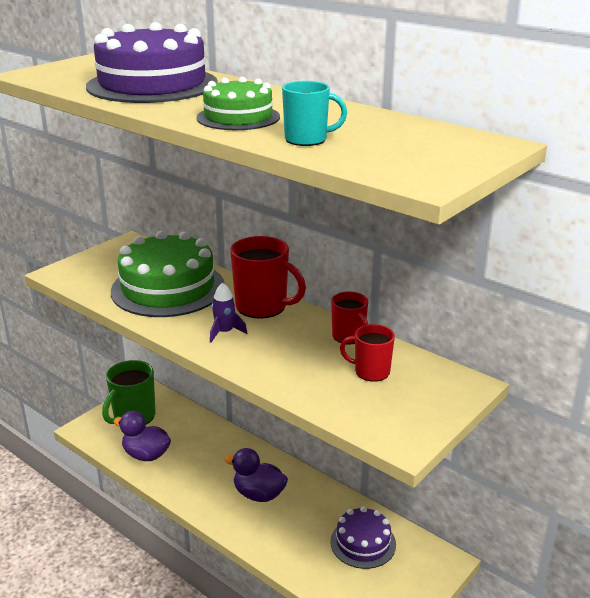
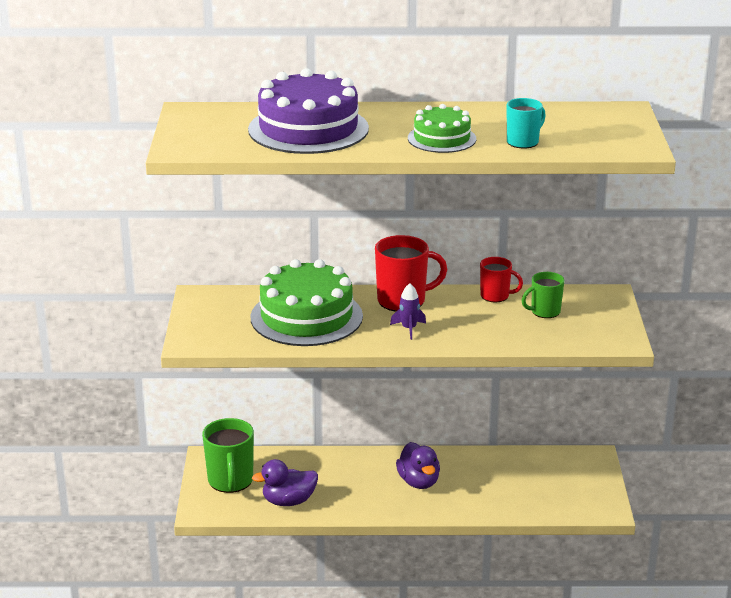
camera: 40 degrees left, 0 degrees up
purple duck [224,448,288,502] -> purple duck turned 90 degrees counterclockwise [396,442,440,489]
purple cake [330,506,396,569] -> none
red mug [340,324,395,382] -> green mug [522,272,565,318]

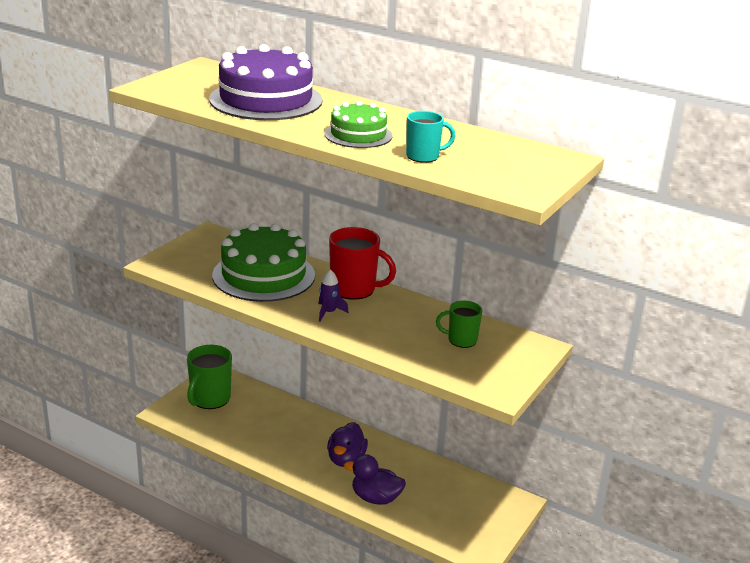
camera: 30 degrees right, 0 degrees up
purple duck [252,459,318,506] -> purple duck moved to [344,454,406,505]
red mug [480,257,523,302] -> none

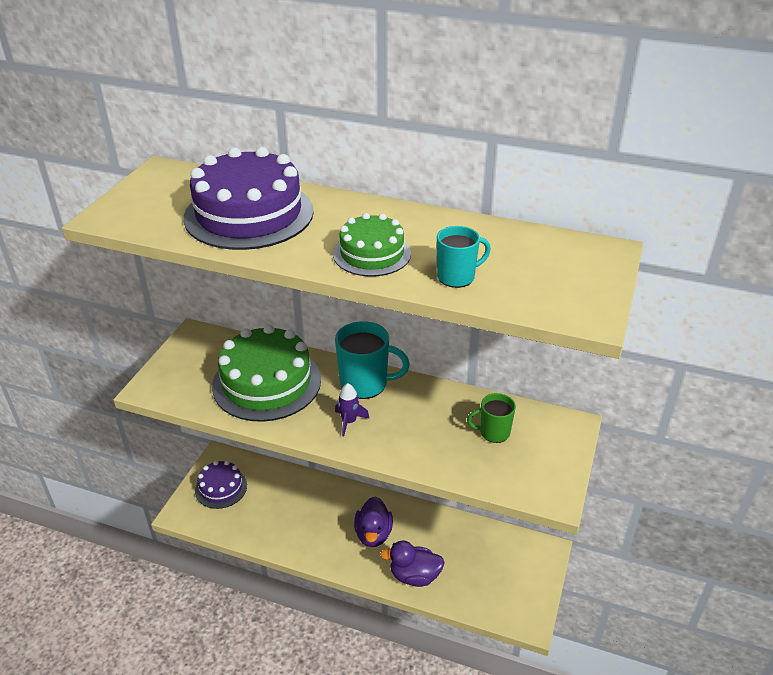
camera: 10 degrees left, 10 degrees up
green mug [187,345,232,409] -> purple cake [195,461,247,509]
red mug [329,227,396,300] -> turquoise mug [335,321,410,399]

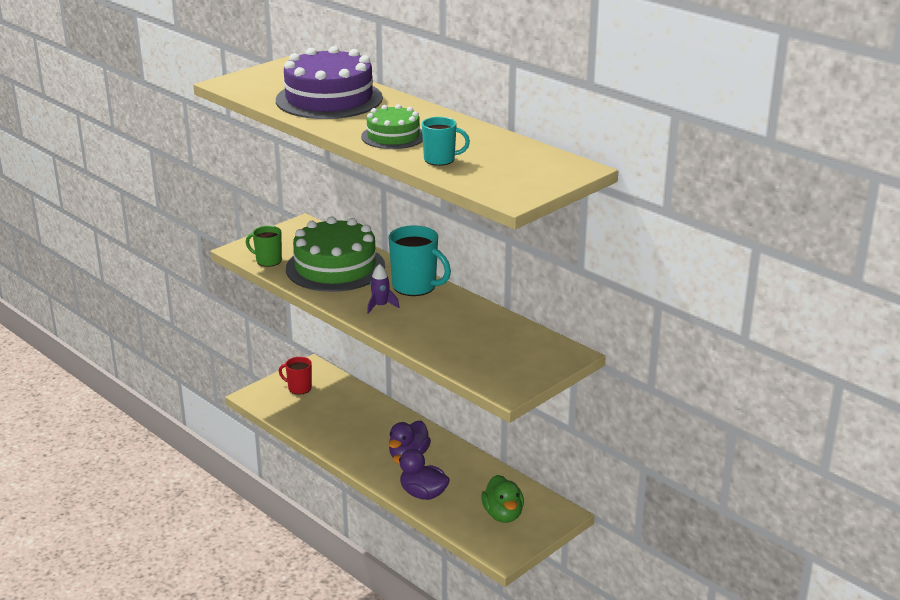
camera: 25 degrees right, 10 degrees down
purple cake [195,461,247,509] -> red mug [279,357,312,395]
green mug [467,393,516,443] -> green mug moved to [246,226,282,267]
none -> green duck [481,475,524,523]

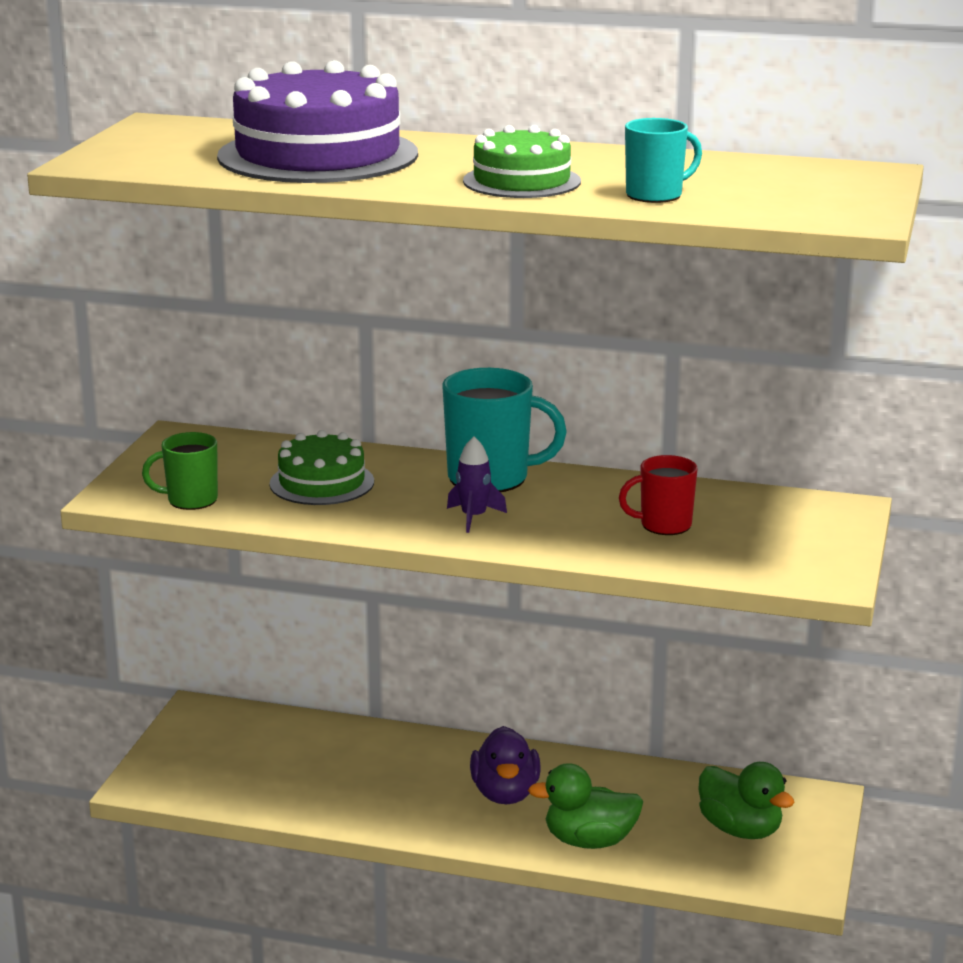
camera: 30 degrees left, 5 degrees down
red mug [279,357,312,395] -> red mug moved to [619,455,698,535]
green cake [286,217,385,292] -> green cake [270,430,374,505], size x0.56
purple duck [393,449,450,500] -> green duck [528,763,643,849]

